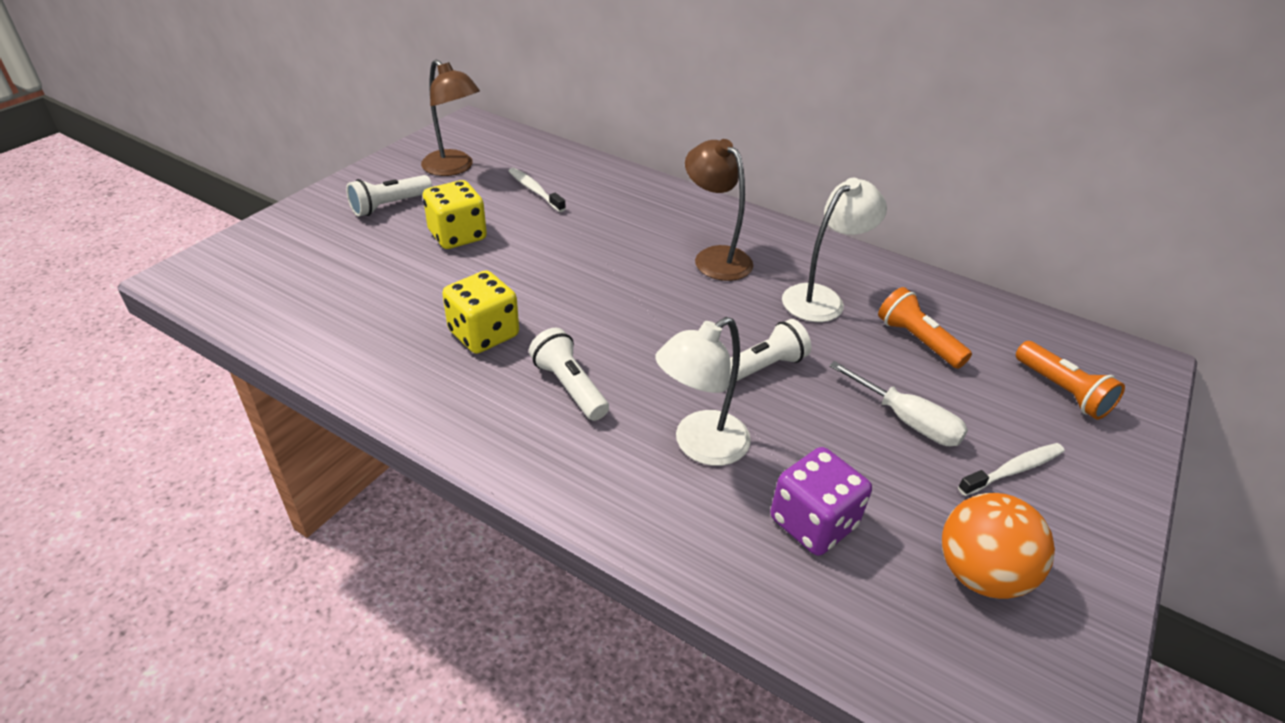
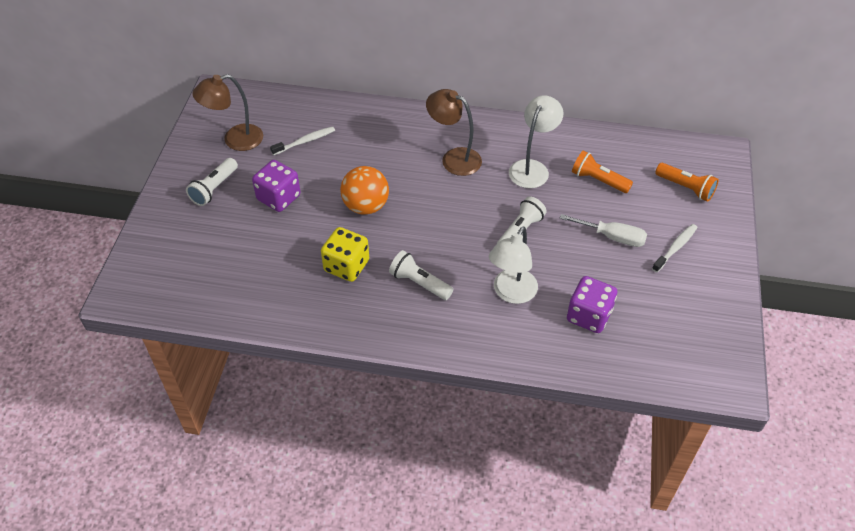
camera: 20 degrees left, 10 degrees up
brown lamp [421,59,480,176] -> brown lamp turned 135 degrees clockwise [192,74,263,151]
yellow dice [423,180,487,249] -> purple dice [252,160,301,212]
white toothbrush [509,168,566,212] -> white toothbrush turned 120 degrees clockwise [270,126,335,156]
orange ball [942,493,1055,599] -> orange ball moved to [340,166,389,215]

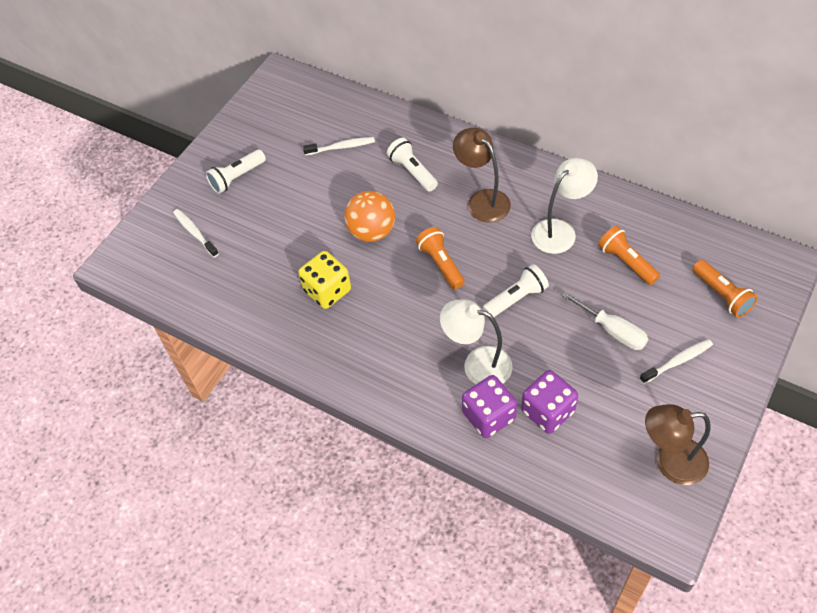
camera: 25 degrees right, 5 degrees up
brown lamp [192,74,263,151] -> brown lamp moved to [645,404,711,485]
purple dice [252,160,301,212] -> purple dice moved to [462,375,517,438]
white flashlight [389,250,453,300] -> white flashlight moved to [387,138,438,192]
white lamp [489,226,538,304] -> white lamp turned 60 degrees clockwise [440,299,513,384]
none -> white toothbrush [173,209,219,257]
none -> orange flashlight [416,227,465,289]

